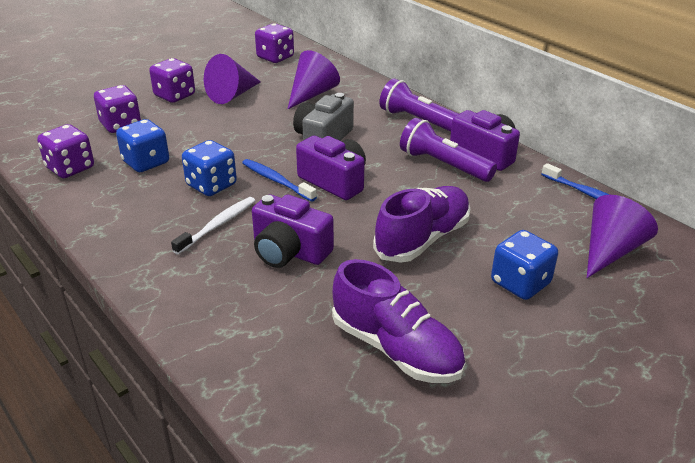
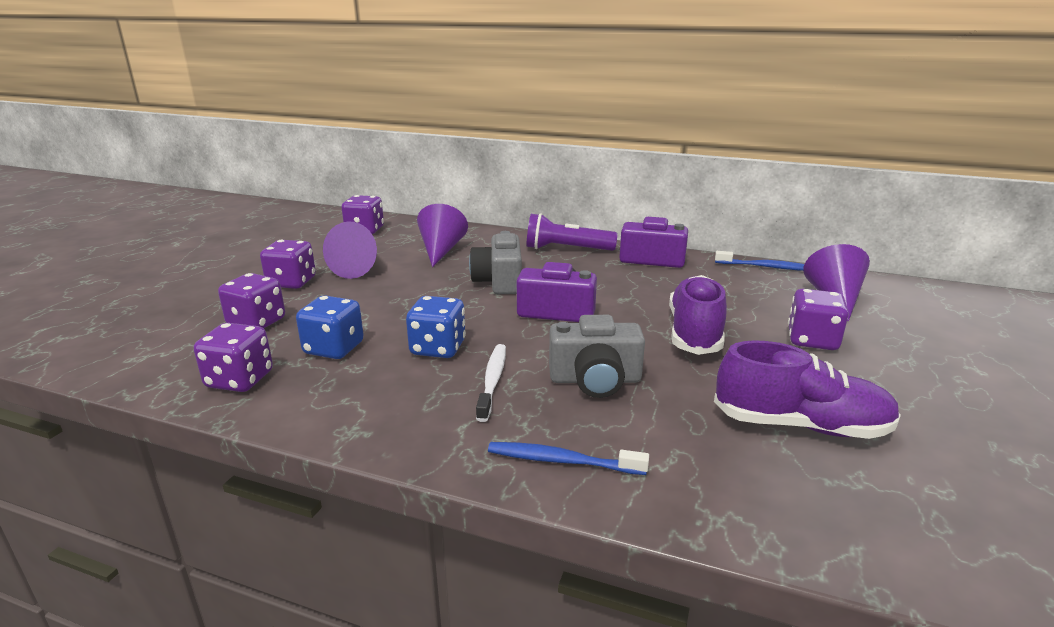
camera: 30 degrees left, 10 degrees down
blue toothbrush [242,159,317,202] -> blue toothbrush moved to [488,442,649,475]
purple camera [252,194,334,268] -> grey camera [549,315,645,398]
purple flashlight [400,118,497,182] -> none
blue dice [491,230,558,300] -> purple dice [788,289,849,350]

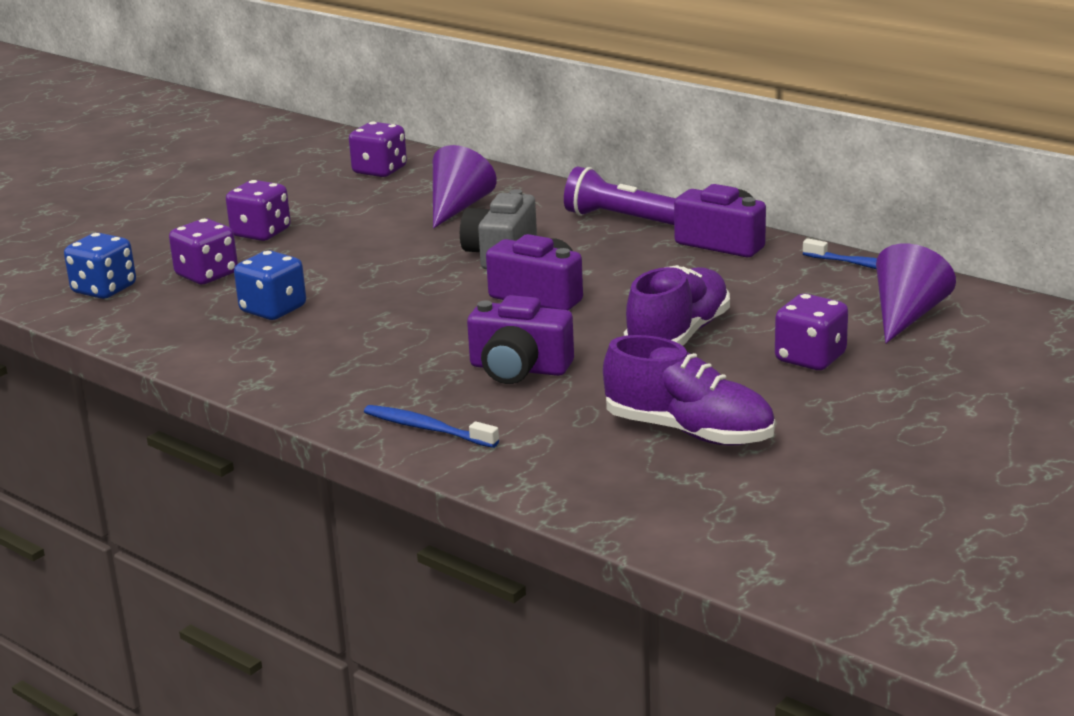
camera: 20 degrees right, 0 degrees up
purple dice [194,323,273,392] -> none
purple cone [323,222,377,279] -> none
blue dice [406,296,466,358] -> blue dice moved to [64,233,136,299]
white toothbrush [476,344,506,422] -> none
grey camera [549,315,645,398] -> purple camera [467,295,574,384]

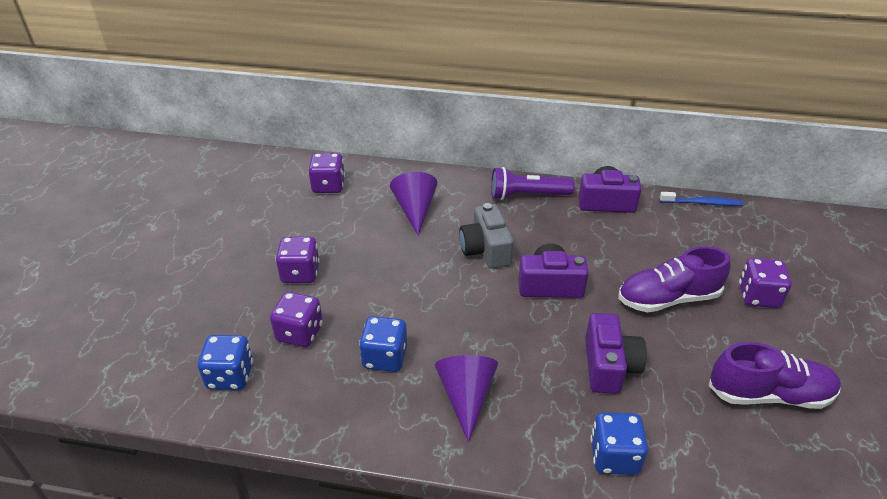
camera: 30 degrees left, 15 degrees up
blue toothbrush [364,405,499,448] -> blue dice [590,412,648,475]
purple camera [467,295,574,384] -> purple camera turned 75 degrees counterclockwise [585,313,647,394]
purple shoe [624,265,730,346] -> purple shoe turned 105 degrees counterclockwise [618,246,730,313]
purple cone [876,243,956,343] -> purple cone moved to [435,355,498,442]

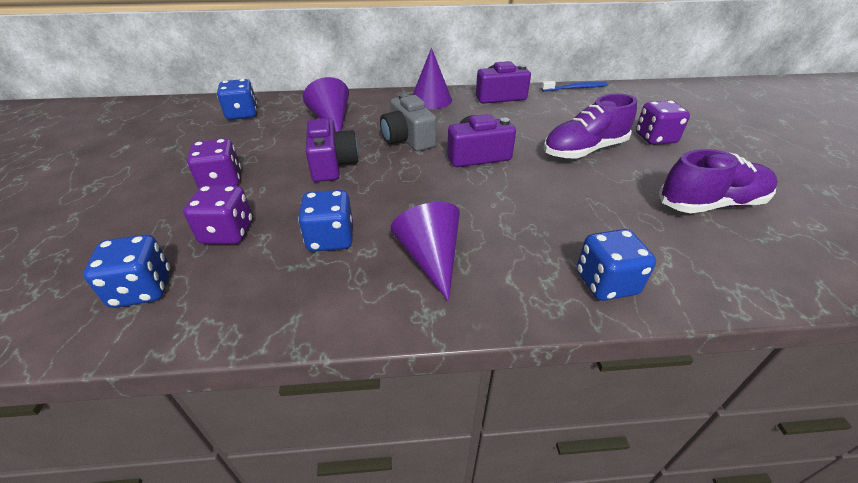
camera: 15 degrees left, 0 degrees up
purple dice [308,153,345,193] -> blue dice [217,79,257,120]
purple flashlight [491,167,574,200] -> purple cone [412,48,452,109]
purple camera [585,313,647,394] -> purple camera moved to [306,118,359,182]

